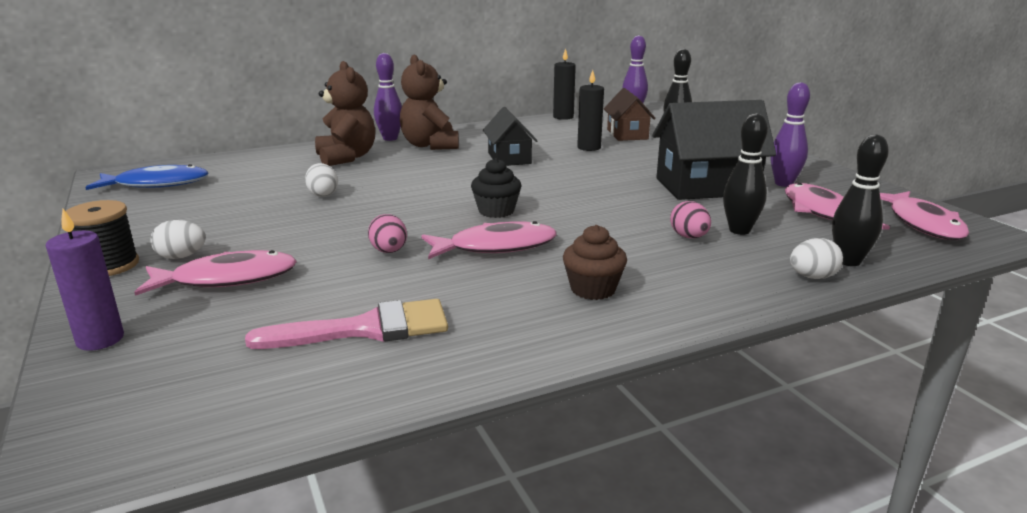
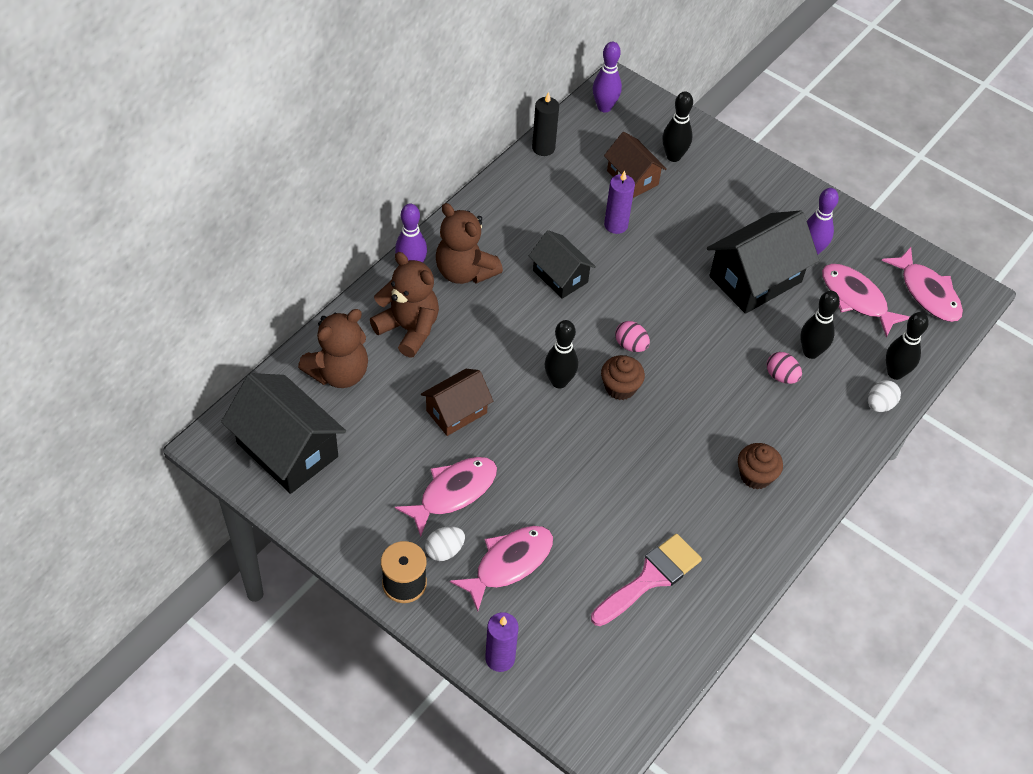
camera: 30 degrees left, 30 degrees up
blue fish [85,164,209,190] -> black house [221,373,346,494]
white egg [305,163,338,197] -> brown house [421,369,493,436]
pink egg [368,214,407,253] -> pink egg moved to [615,321,650,352]
pink fish [421,221,557,259] -> pink fish moved to [395,457,497,537]
black cupcake [471,158,522,218] -> brown cupcake [601,355,645,400]
black candle [577,70,604,151] -> purple candle [604,171,635,234]
none -> brown teddy bear [298,309,368,388]
none -> black bowling pin [545,320,578,388]

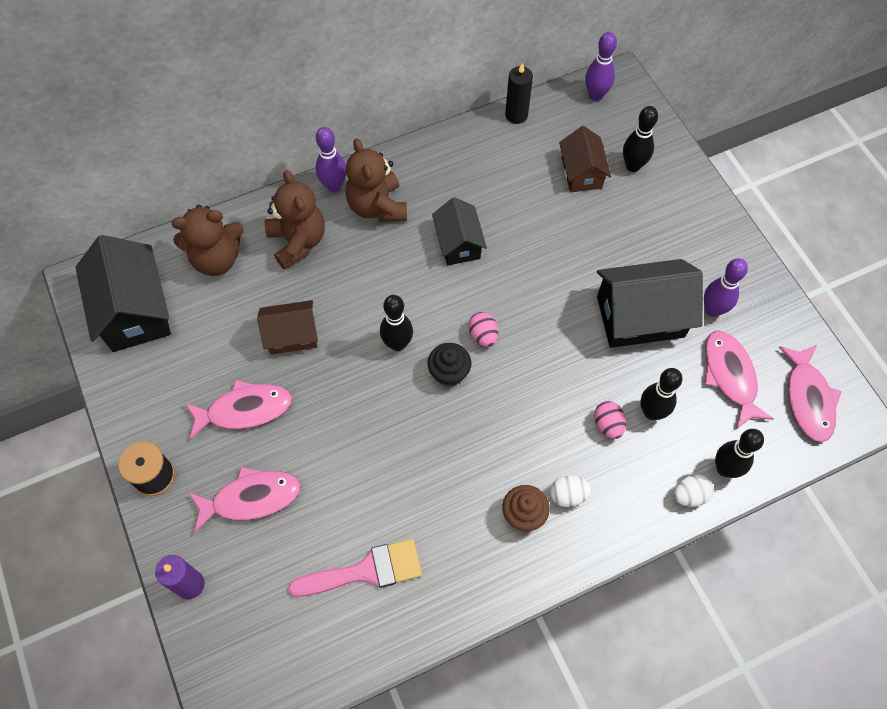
camera: 30 degrees right, 10 degrees up
white egg [425,526,465,561] -> white egg moved to [550,476,592,507]
brown cupcake [601,355,645,400] -> black cupcake [427,343,472,387]
purple candle [604,171,635,234] -> none

